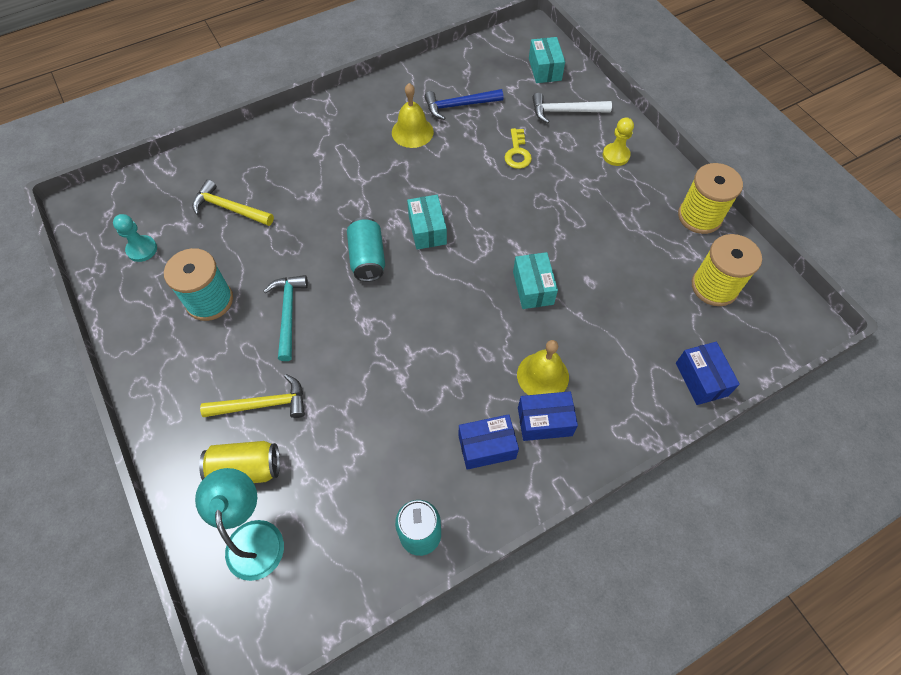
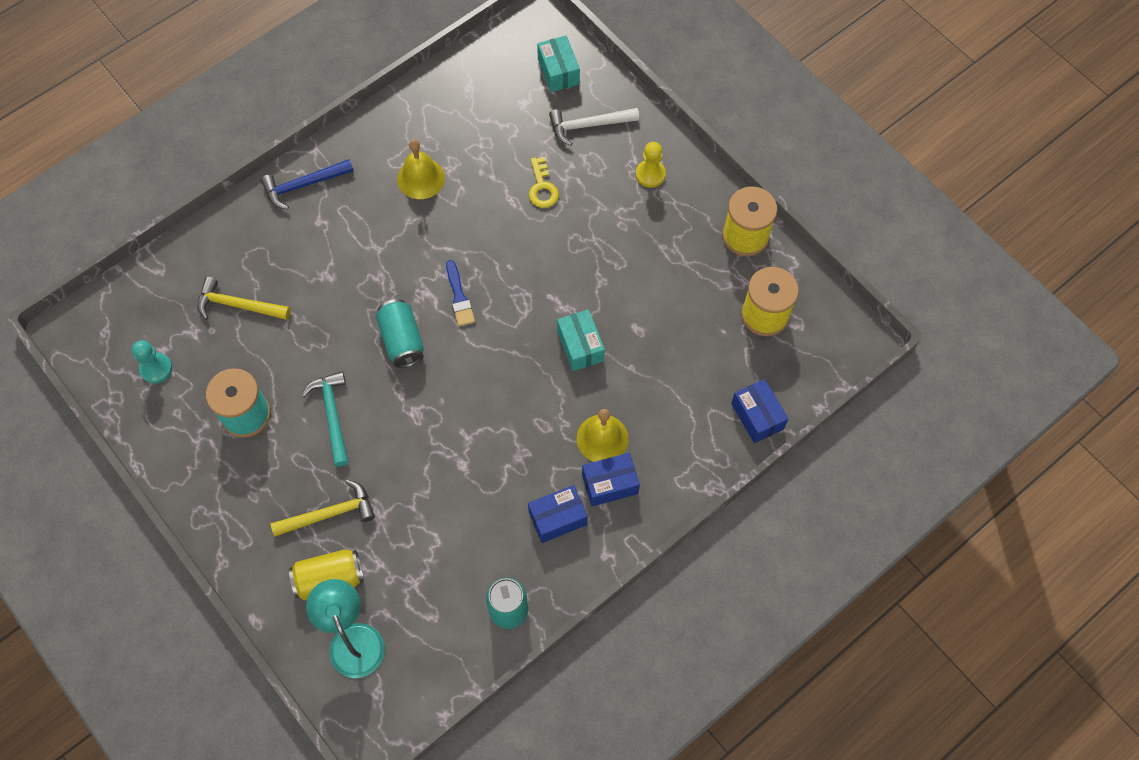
camera: 10 degrees left, 5 degrees up
turquoise box [407,195,447,250] -> blue brush [446,260,475,326]
blue hammer [424,89,503,120] -> blue hammer moved to [261,159,354,210]

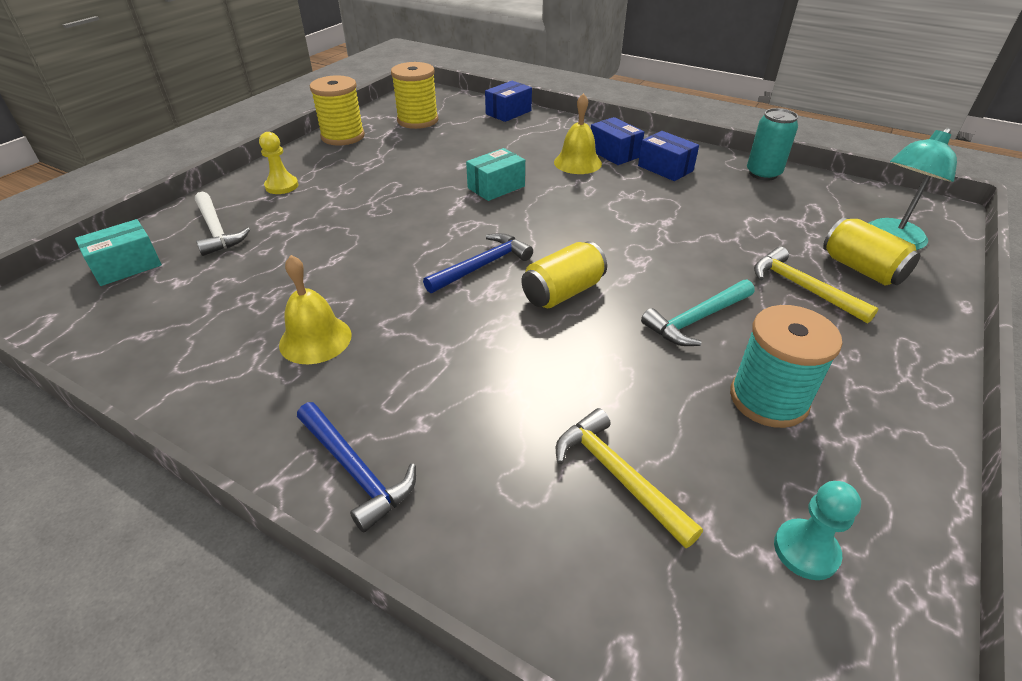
camera: 110 degrees left, 25 degrees down
yellow hammer [197,277,291,320] -> yellow hammer turned 150 degrees clockwise [556,408,703,549]
turquoise can [376,299,424,368] -> yellow can [521,241,607,308]
blue brush [446,260,475,326] -> blue hammer [423,233,533,293]
yellow key [529,157,559,208] -> none

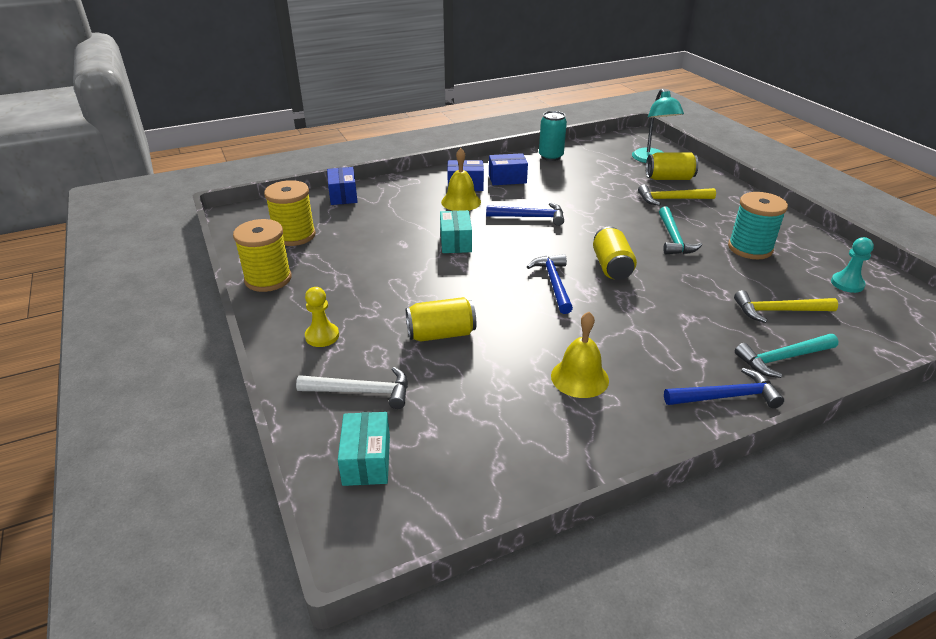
camera: 55 degrees left, 5 degrees down
none -> yellow can [406,297,476,342]
none -> blue hammer [486,203,564,226]
none -> turquoise hammer [735,334,839,378]

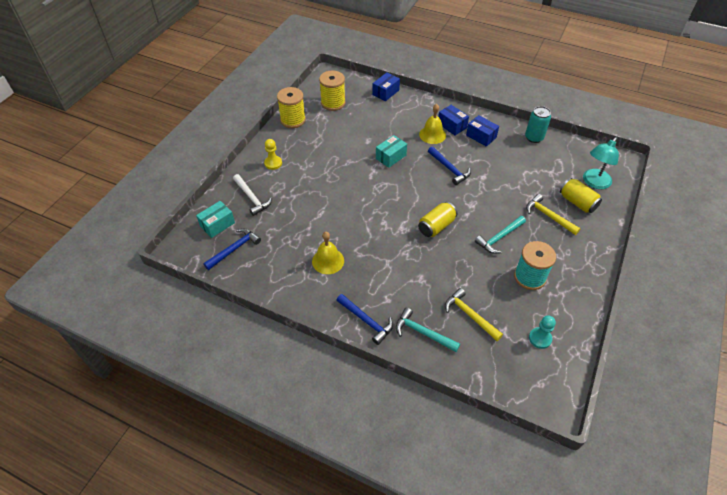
camera: 50 degrees right, 15 degrees up
yellow can [406,297,476,342] -> none
blue hammer [527,254,573,314] -> blue hammer moved to [203,228,261,270]

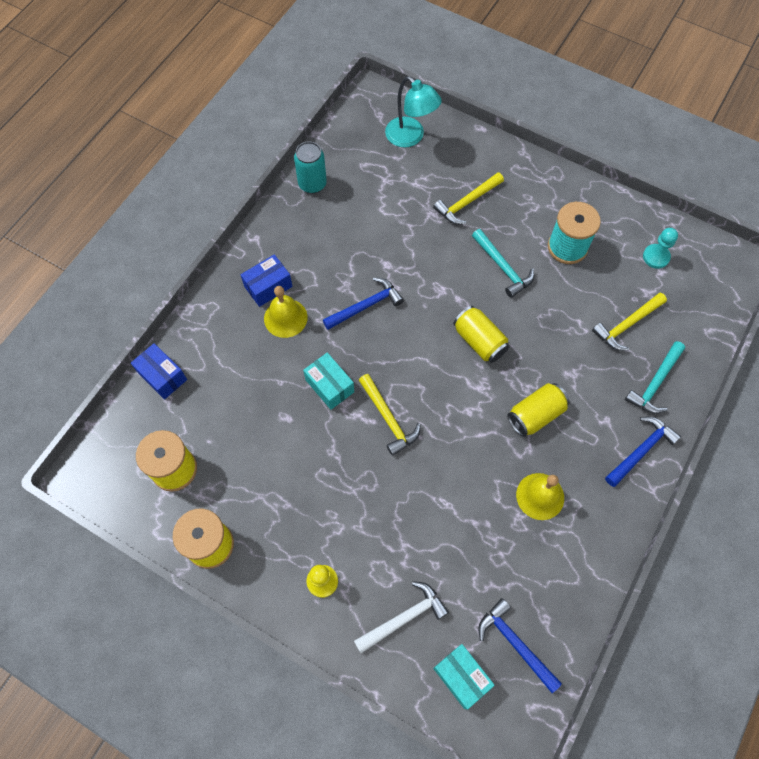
camera: 85 degrees left, 15 degrees up
blue box [466,115,499,147] -> none
yellow can [560,178,602,213] -> yellow can moved to [507,383,570,437]
none -> yellow hammer [359,374,421,456]

